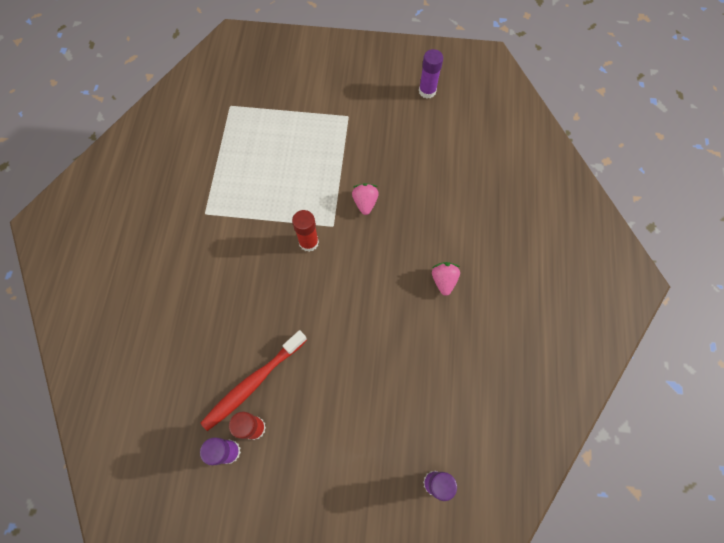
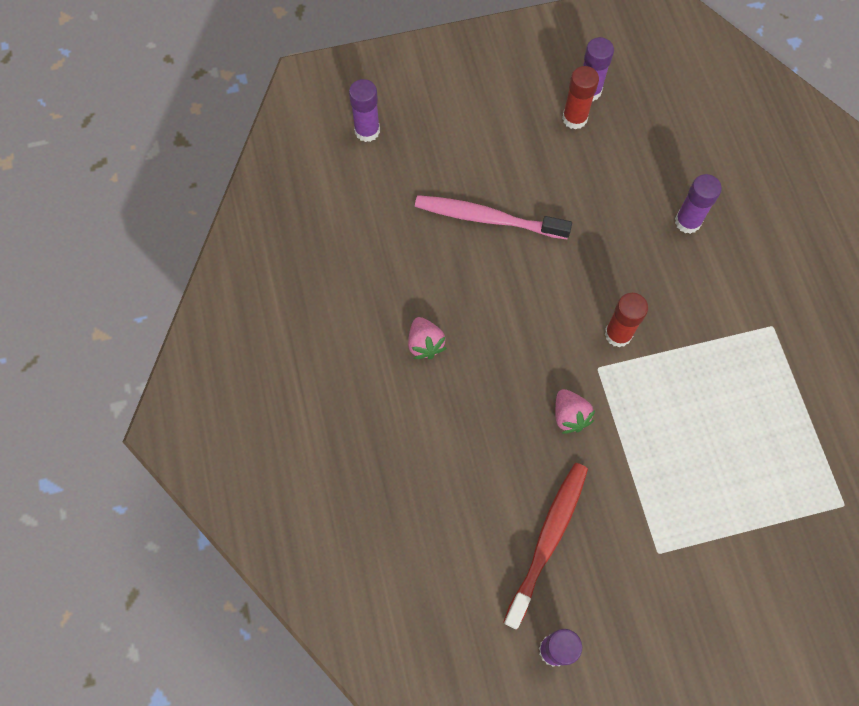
camera: 160 degrees right, 0 degrees up
red toothbrush [201,330,307,431] -> red toothbrush moved to [503,463,588,629]
none -> pink toothbrush [415,195,572,239]
none -> purple glue stick [675,174,722,234]

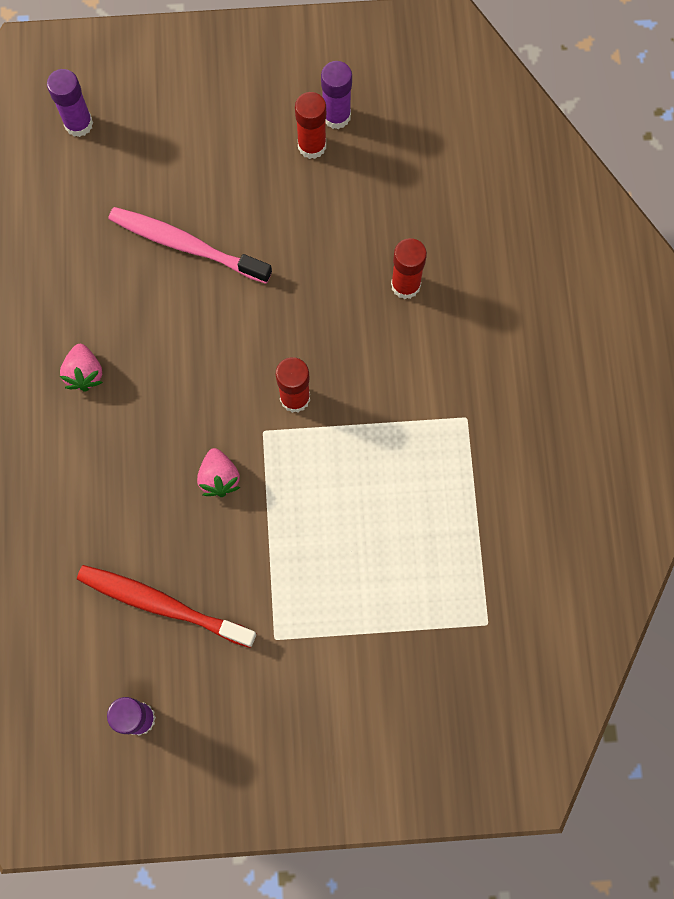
camera: 10 degrees right, 5 degrees up
red toothbrush [503,463,588,629] -> red toothbrush turned 105 degrees counterclockwise [77,565,256,648]
purple glue stick [675,174,722,234] -> red glue stick [391,238,427,299]

